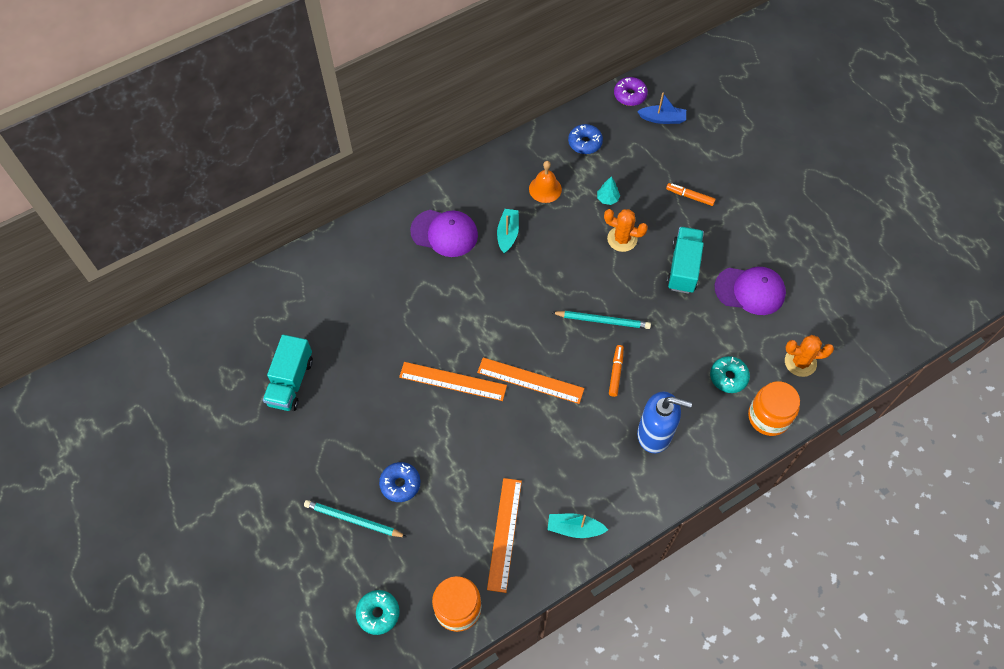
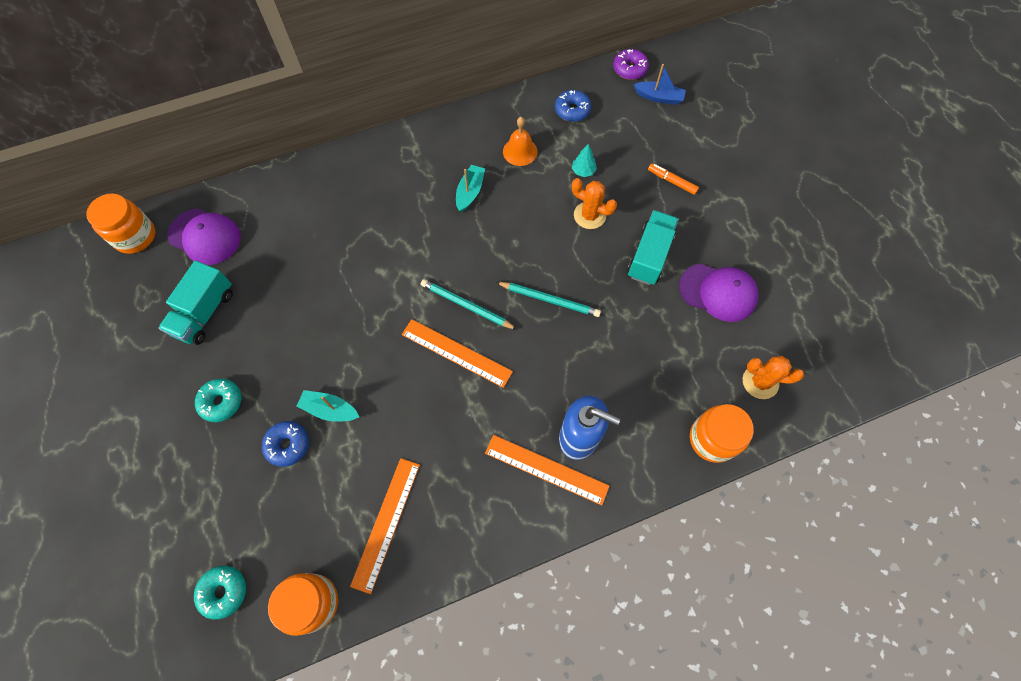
camera: 10 degrees right, 5 degrees up
turquoise pencil [304,500,406,537] -> turquoise pencil moved to [421,279,518,330]
orange ruler [399,362,507,401] -> orange ruler moved to [485,435,609,505]
purple cap [410,210,478,257] -> purple cap moved to [168,208,241,265]
turquoise boat [547,514,608,538] -> turquoise boat moved to [297,390,359,422]
orange marker [609,345,624,397] -> none
turquoise donut [710,356,750,393] -> turquoise donut moved to [195,379,241,422]
none -> orange jar [86,194,155,254]

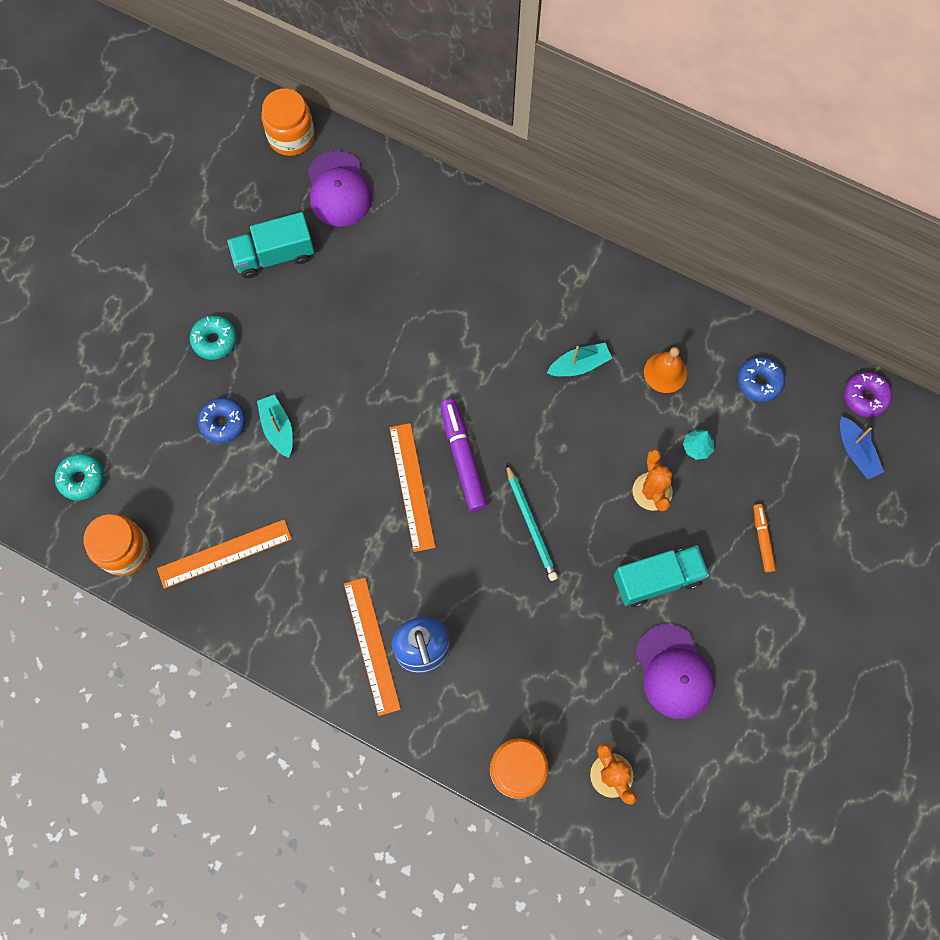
camera: 50 degrees right, 5 degrees up
turquoise pencil [421,279,518,330] -> purple marker [440,399,487,511]

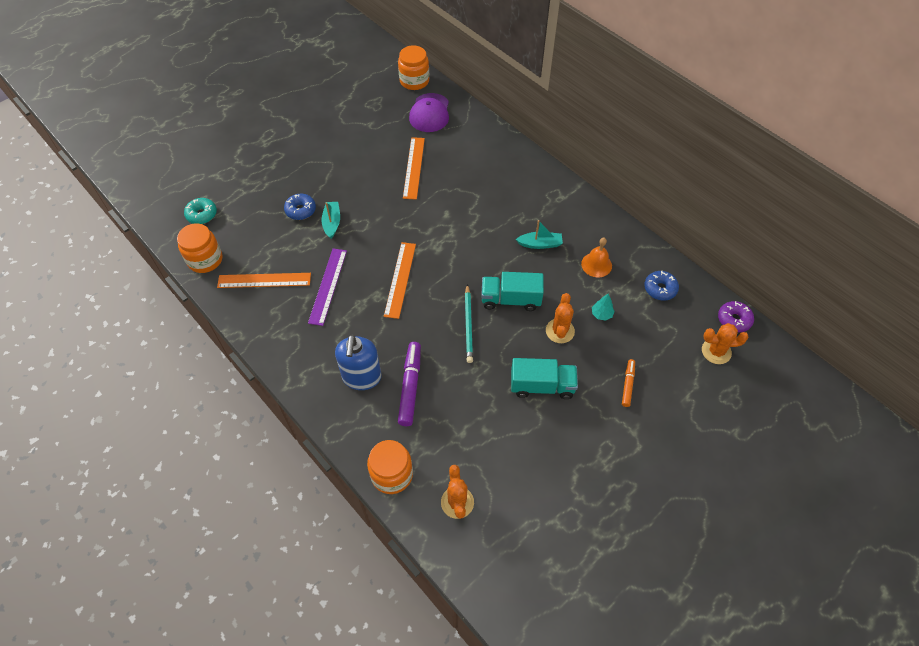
camera: 20 degrees right, 15 degrees down
turquoise donut [190,315,237,360] -> none
turquoise truck [227,212,315,279] -> turquoise truck moved to [481,272,544,311]
orange ruler [344,578,401,716] -> orange ruler moved to [403,137,425,200]
purple marker [440,399,487,511] -> purple marker moved to [398,342,421,426]
purple cap [635,624,714,719] -> none
blue boat [840,416,884,479] -> orange cactus [702,323,749,364]
none -> purple ruler [308,248,347,326]

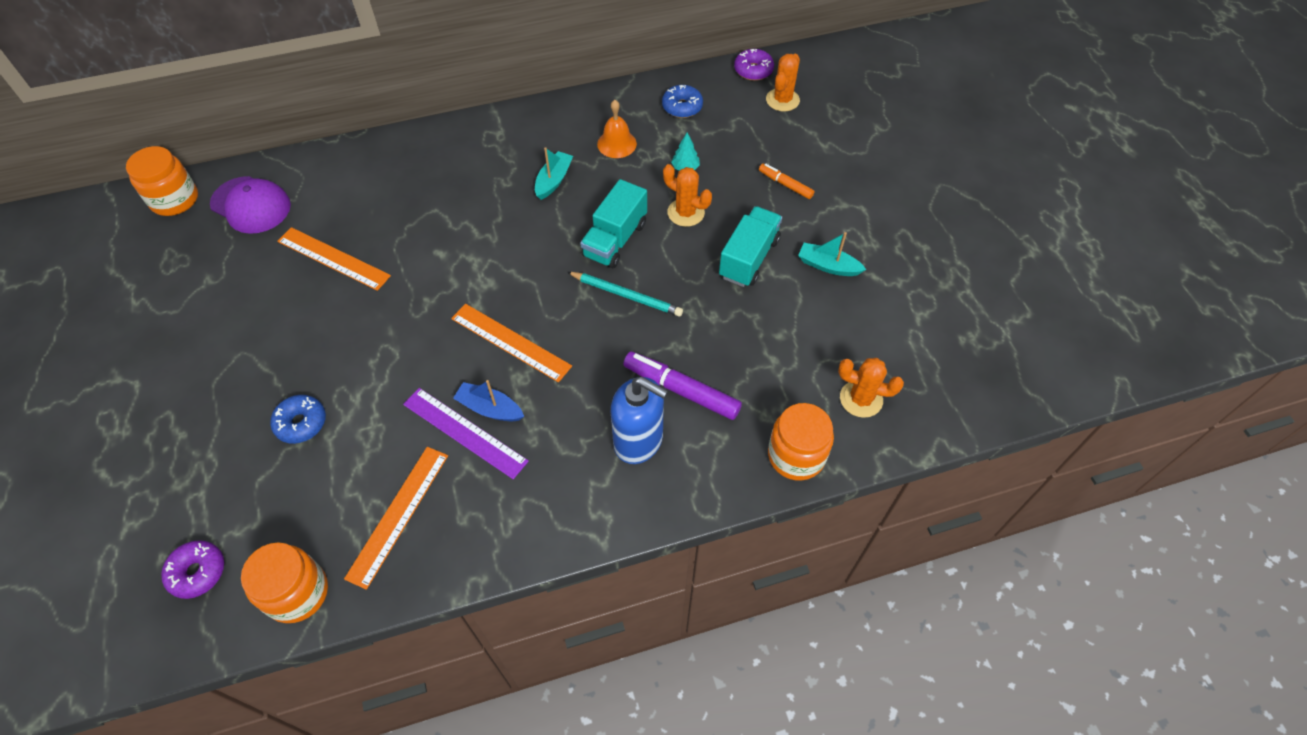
camera: 65 degrees left, 0 degrees up
turquoise donut [184,198,217,224] -> purple donut [161,540,224,599]
turquoise boat [321,202,340,239] -> turquoise boat moved to [798,232,866,276]
none -> blue boat [453,380,524,421]

